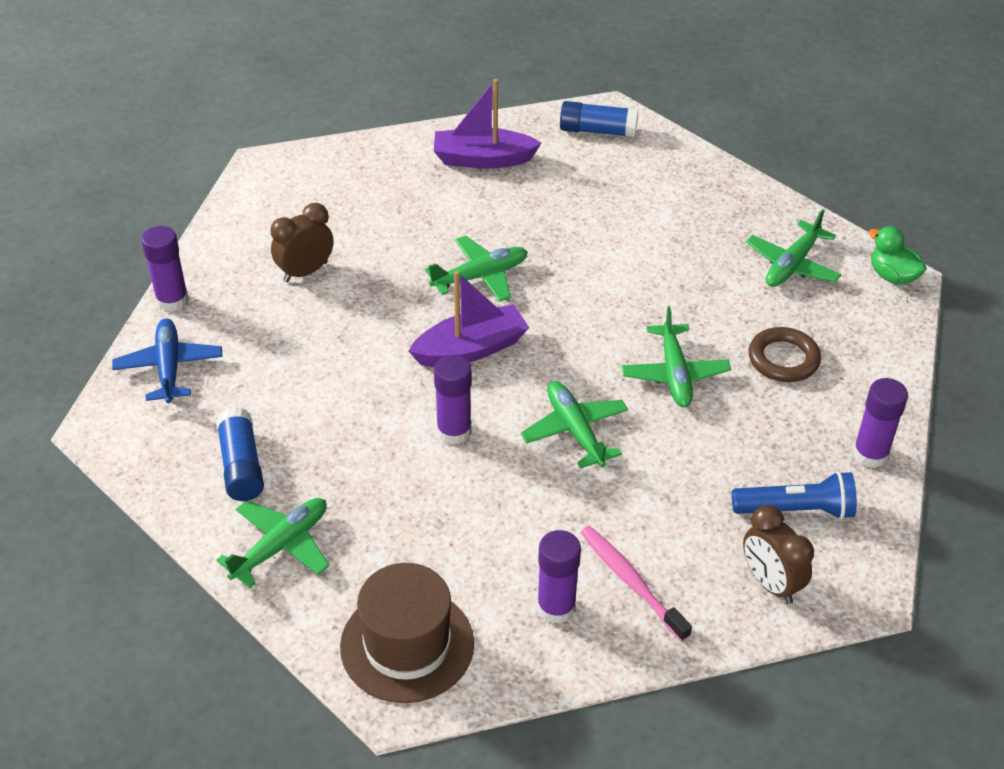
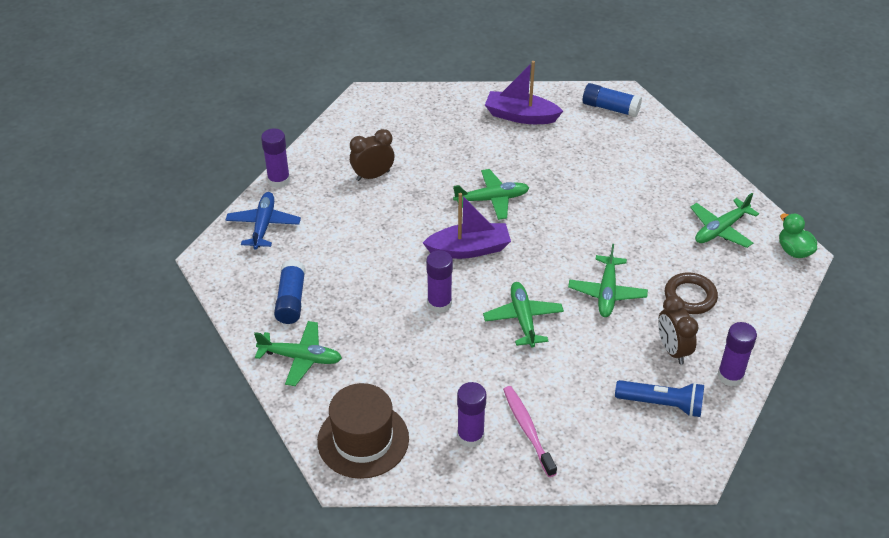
camera: 15 degrees right, 0 degrees up
green plane [216,498,329,588] -> green plane turned 45 degrees clockwise [254,321,342,386]
brown clock [743,505,814,604] -> brown clock moved to [658,295,698,364]

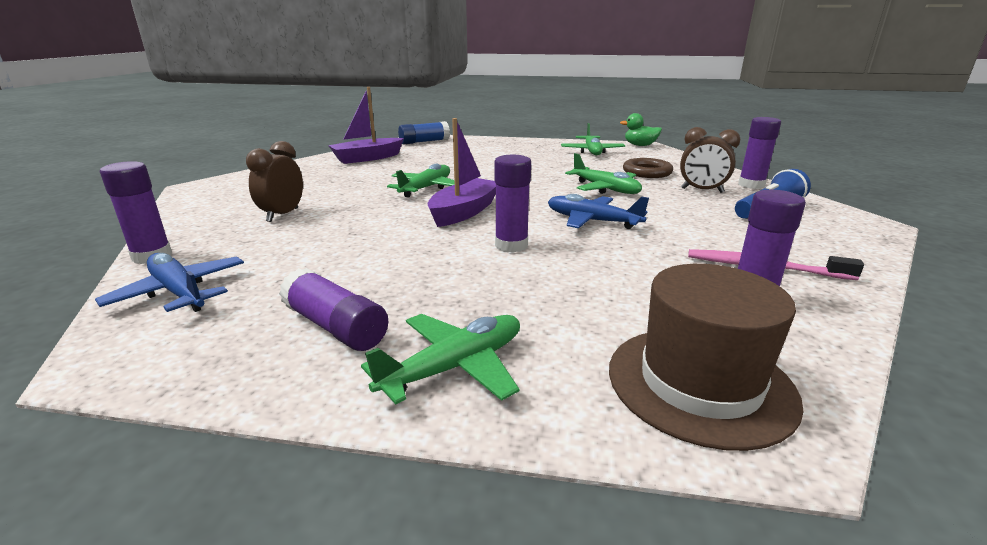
camera: 50 degrees left, 20 degrees down
blue glue stick [274,260,306,324] -> purple glue stick [279,268,388,351]
green plane [483,282,564,348] -> blue plane [548,194,649,229]

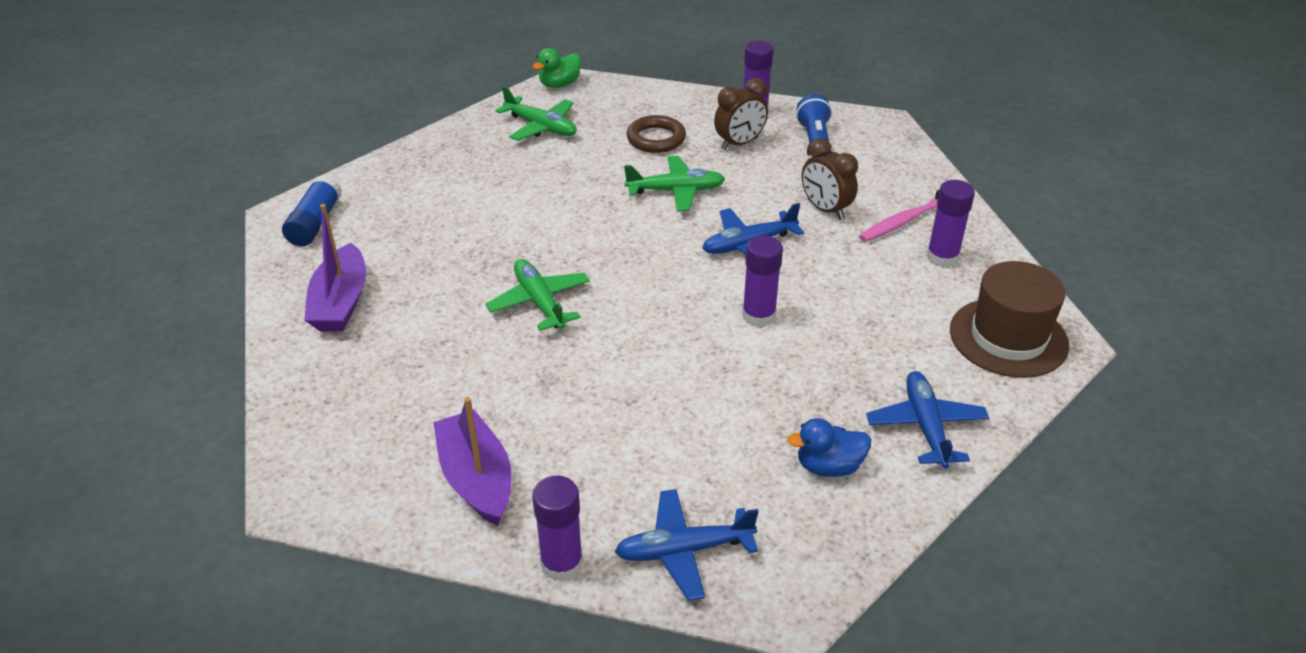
camera: 55 degrees left, 15 degrees up
brown clock [246,141,303,222] -> brown clock moved to [802,138,858,220]
purple glue stick [279,268,388,351] -> blue duck [787,418,871,477]
green plane [361,314,520,404] -> blue plane [866,371,989,469]
purple boat [427,118,496,227] -> purple boat moved to [433,397,512,526]

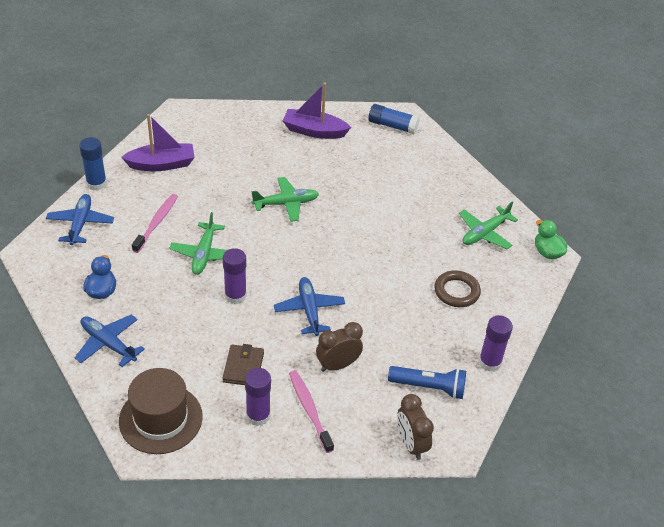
camera: 100 degrees right, 5 degrees up
purple glue stick [532,475,583,582] -> blue glue stick [79,137,107,191]
green plane [624,156,725,211] -> green plane moved to [169,212,227,275]
brown clock [714,78,768,150] -> brown clock moved to [397,394,434,460]
blue plane [866,371,989,469] -> blue plane turned 150 degrees counterclockwise [75,315,145,367]
none -> pink toothbrush [132,194,178,253]
none -> brown wallet [223,344,264,385]

